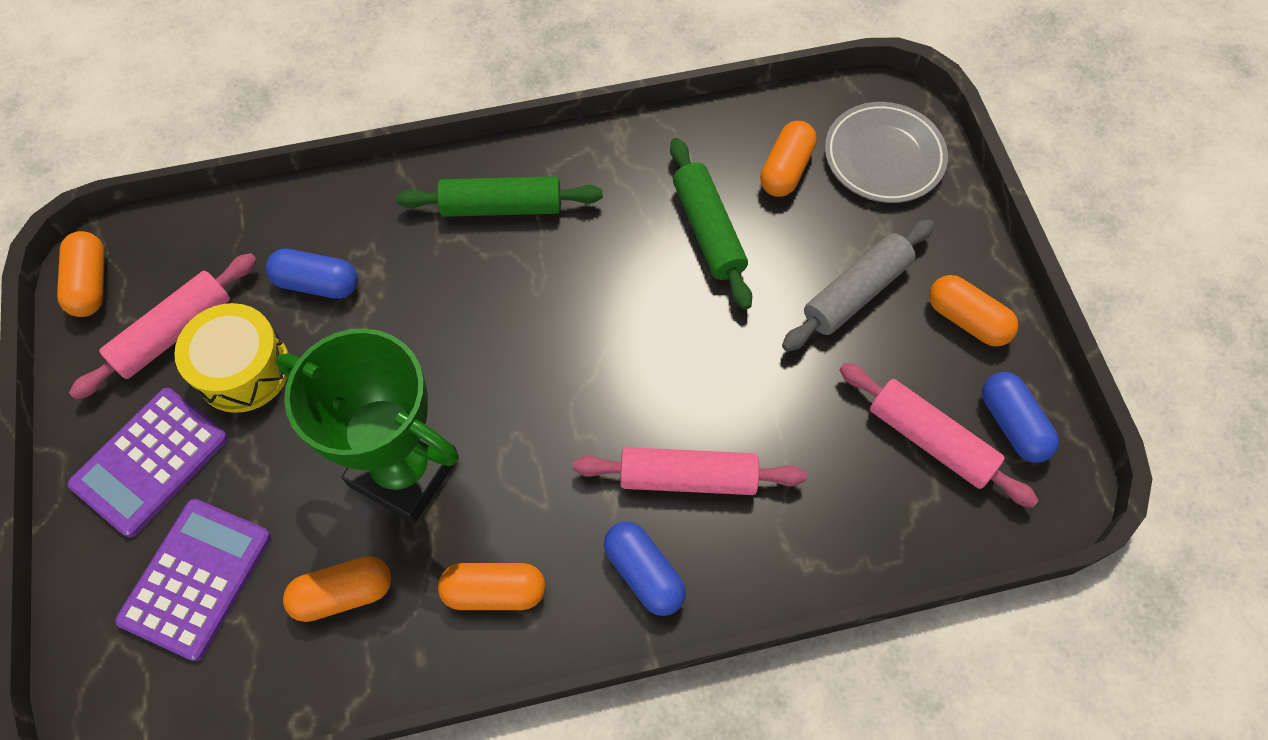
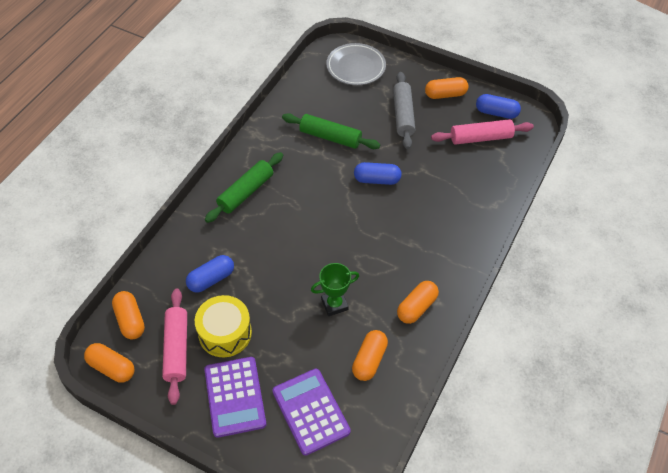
camera: 50 degrees left, 10 degrees down
green trophy [276,328,459,523] -> green trophy [311,263,359,316], size x0.50
pink rolling pin [573,447,807,495] -> none
blue capsule [604,521,686,616] -> blue capsule moved to [354,162,402,185]
orange capsule [760,121,817,197] -> orange capsule moved to [112,291,145,339]

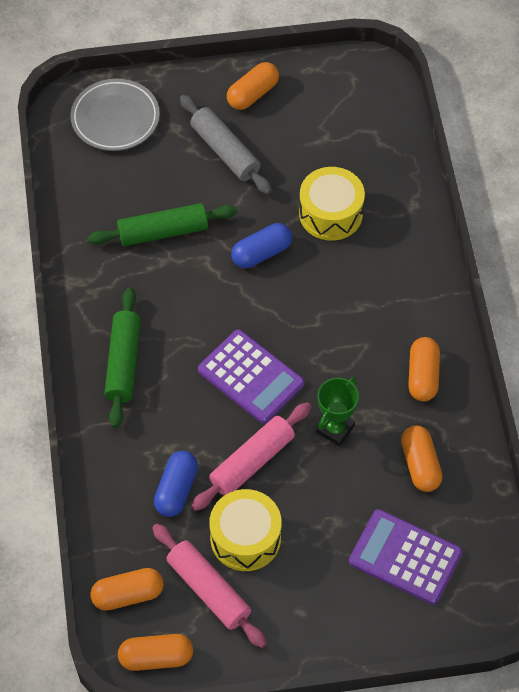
camera: 35 degrees left, 5 degrees up
orange capsule [112,291,145,339] -> orange capsule turned 45 degrees counterclockwise [90,568,164,611]
purple calculator [204,357,266,438] -> purple calculator moved to [198,329,304,424]
pink rolling pin [431,119,534,145] -> pink rolling pin moved to [191,402,311,511]
blue capsule [476,94,521,119] -> none
none -> yellow drum [299,167,365,241]

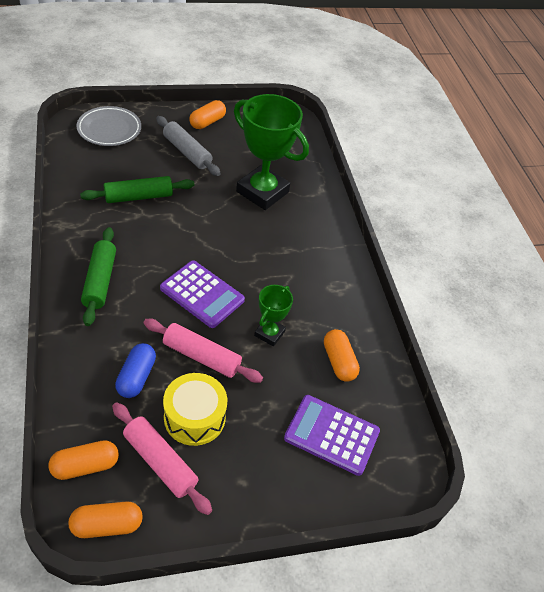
camera: 10 degrees left, 10 degrees down
pink rolling pin [191,402,311,511] -> pink rolling pin turned 75 degrees clockwise [143,319,263,383]
blue capsule [231,223,292,268] -> none
yellow drum [299,167,365,241] -> green trophy [234,94,309,210]
orange capsule [408,337,440,401] -> none

